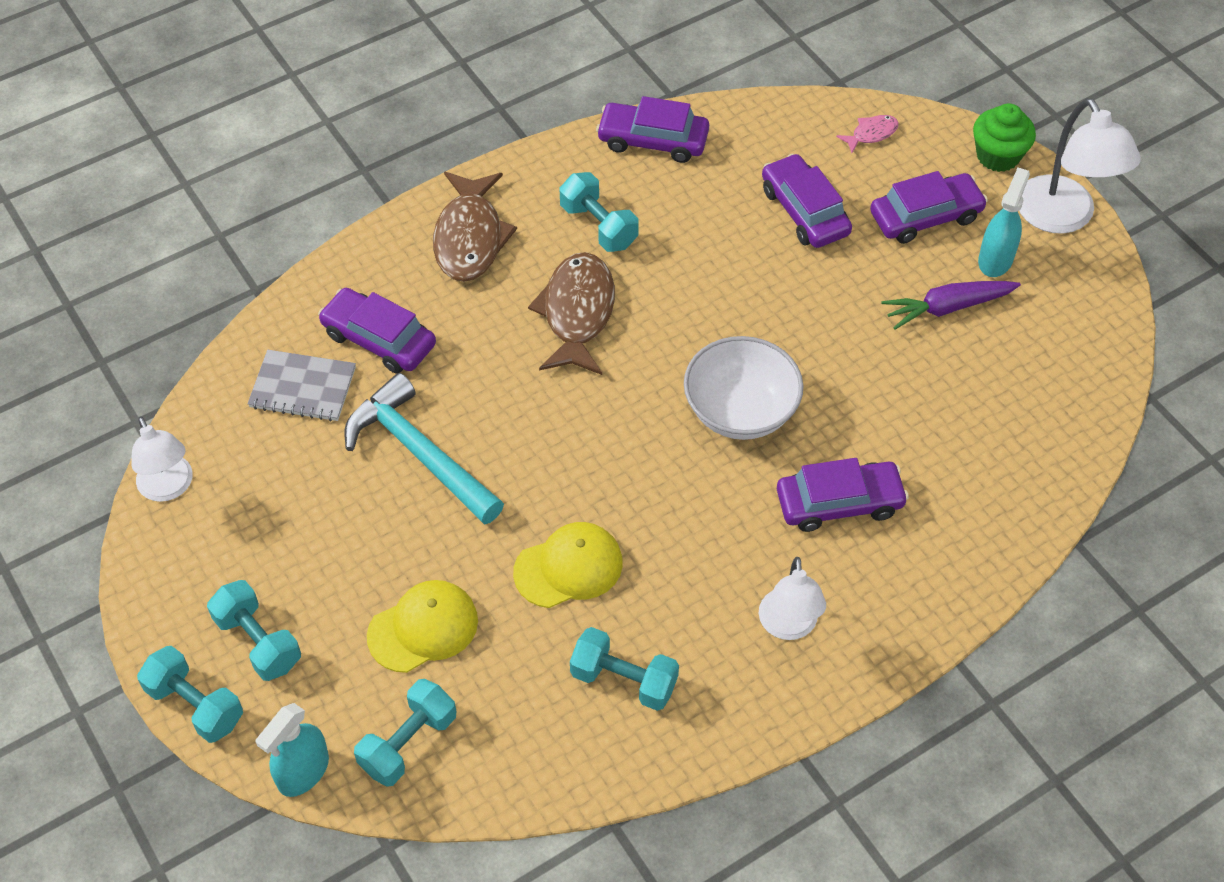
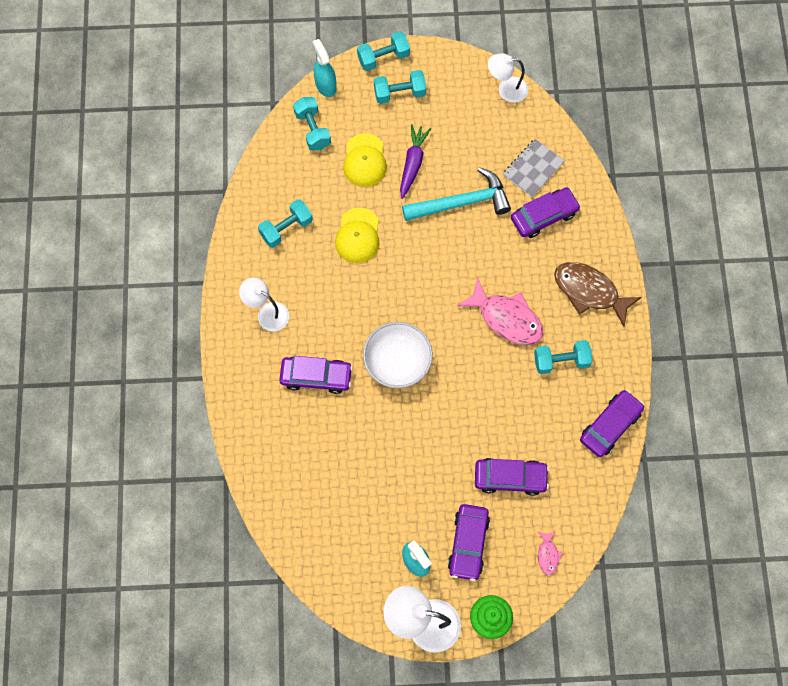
camera: 120 degrees right, 15 degrees up
brown fish [528,252,615,375] -> pink fish [457,278,543,345]
purple car [777,458,909,532] -> purple car turned 105 degrees counterclockwise [279,356,353,394]
purple carrot [881,281,1021,330] -> purple carrot moved to [400,124,431,199]

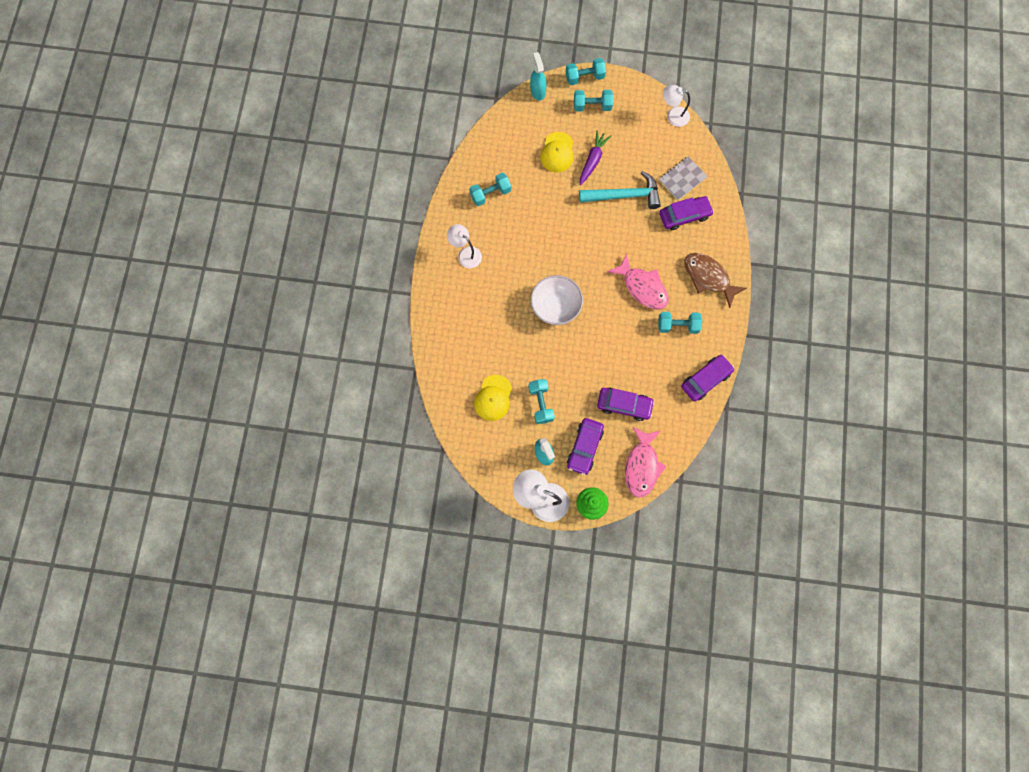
camera: 10 degrees right, 5 degrees up
purple car [279,356,353,394] -> none
turquoise dumbbell [293,97,331,150] -> turquoise dumbbell moved to [528,379,555,424]
yellow cap [335,208,379,263] -> yellow cap moved to [474,375,512,421]
pink fish [537,531,563,575] -> pink fish [625,426,667,498], size x2.12

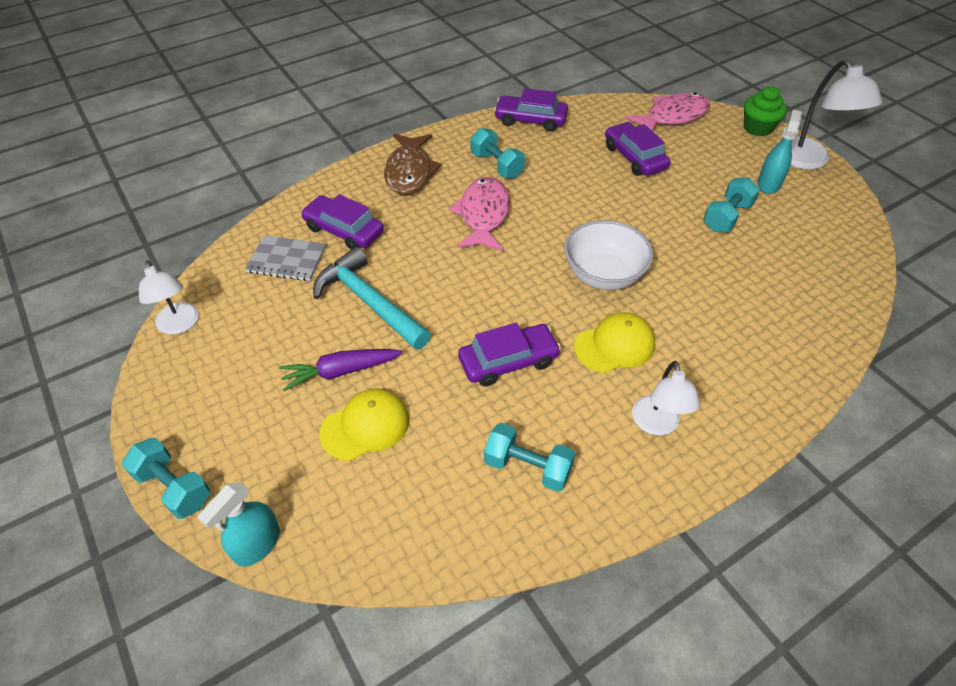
camera: 130 degrees left, 25 degrees down
yellow cap [474,375,512,421] -> yellow cap moved to [574,312,655,373]
purple car [567,418,604,475] -> purple car moved to [458,323,561,387]
turquoise dumbbell [574,90,613,111] -> none

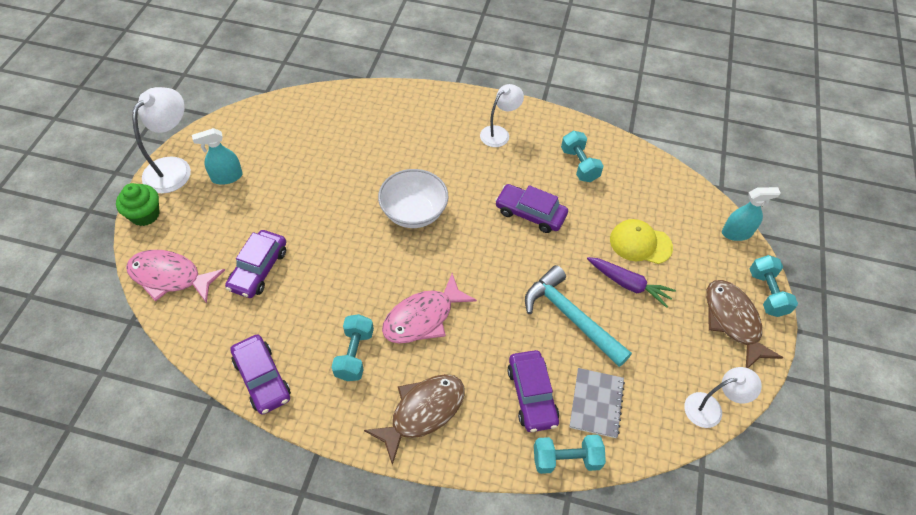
camera: 135 degrees left, 5 degrees up
white lamp [139,260,199,335] -> white lamp turned 60 degrees clockwise [684,367,762,428]
grey notebook [245,235,326,281] -> grey notebook turned 45 degrees clockwise [569,368,625,438]
turquoise hammer [313,247,431,350] -> turquoise hammer turned 135 degrees clockwise [525,265,632,367]
yellow cap [574,312,655,373] -> none
turquoise dumbbell [703,177,760,232] -> turquoise dumbbell moved to [534,435,606,474]
none -> brown fish [706,280,783,368]

